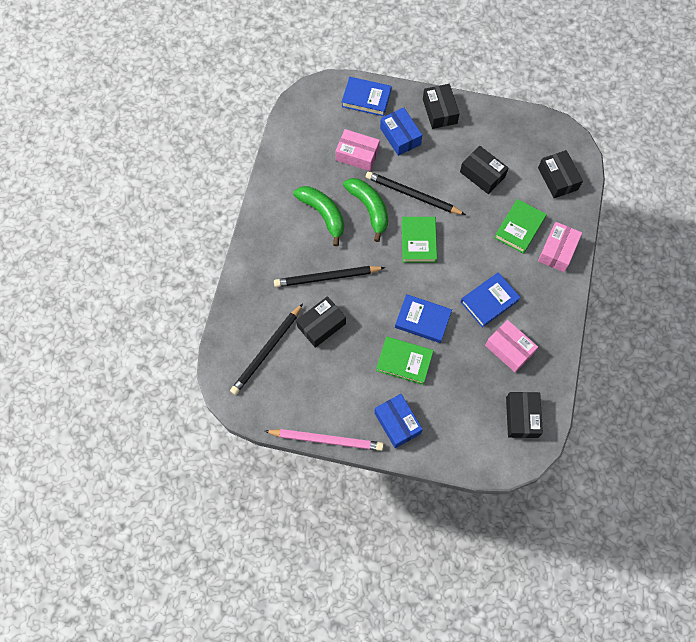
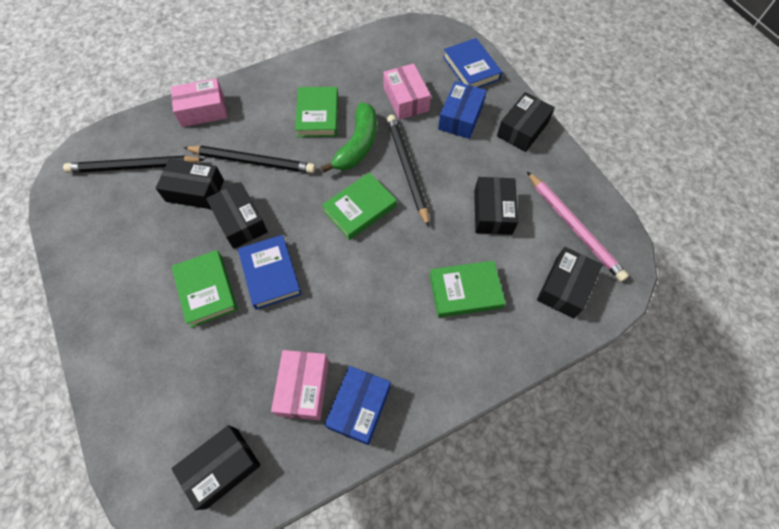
camera: 50 degrees right, 5 degrees down
pink pencil [264,429,384,451] -> pink pencil moved to [527,172,629,282]
black pencil [274,266,385,287] -> black pencil turned 150 degrees clockwise [183,146,315,173]
green banana [293,186,344,246] -> green book [295,87,338,137]
blue box [374,394,423,448] -> blue box moved to [325,366,391,445]
blue book [461,272,521,328] -> none
pink box [538,222,582,272] -> pink box moved to [171,78,227,127]
none -> black box [206,182,268,249]

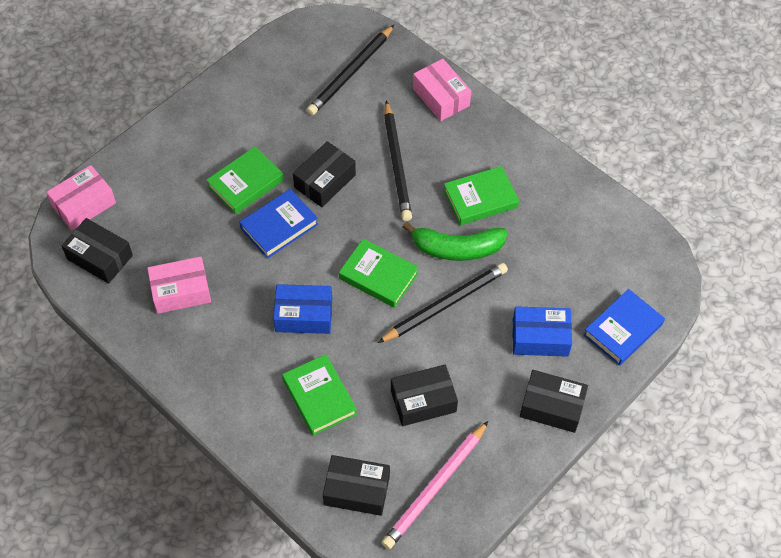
camera: 70 degrees right, 5 degrees down
black pencil [63,155,205,173] -> black pencil turned 120 degrees counterclockwise [307,25,394,115]
black box [156,159,224,209] -> none
blue box [325,366,391,445] -> blue box moved to [273,284,332,334]
pink box [383,64,431,120] -> pink box moved to [46,165,116,230]

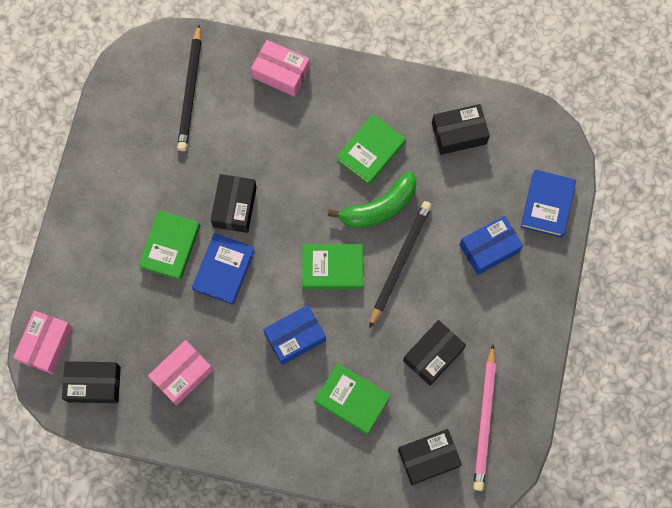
camera: 30 degrees left, 15 degrees up
black pencil [384,100,412,221] -> none
black box [520,370,588,433] -> black box moved to [432,104,490,155]

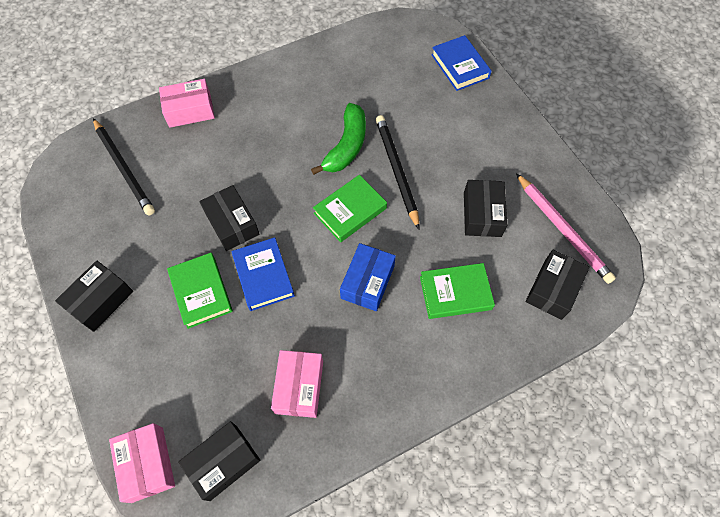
camera: 40 degrees left, 10 degrees down
green book [337,114,406,185] -> none
black box [432,104,490,155] -> black box moved to [55,260,133,332]
blue box [459,216,523,275] -> none

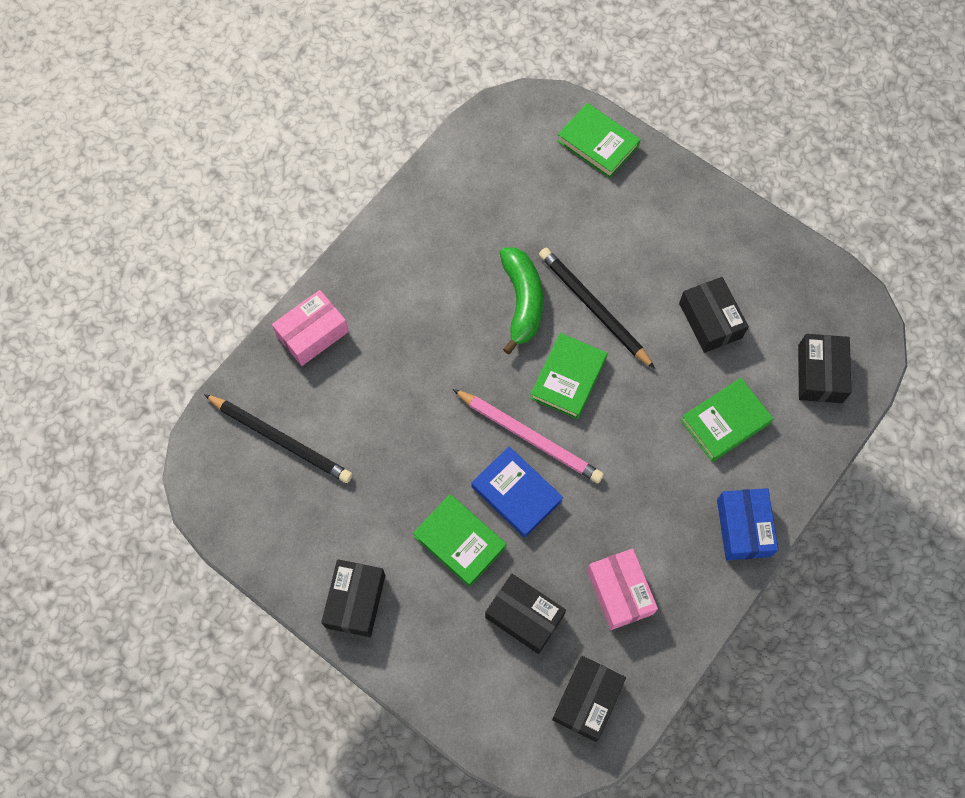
camera: 25 degrees left, 5 degrees up
pink box [109,423,175,503] -> none
black box [199,185,259,251] -> black box moved to [485,574,566,654]
blue box [340,243,396,311] -> blue box moved to [717,488,778,560]
blue book [431,35,492,91] -> green book [557,103,641,178]
pink pencil [516,173,616,284] -> pink pencil moved to [453,389,604,483]

